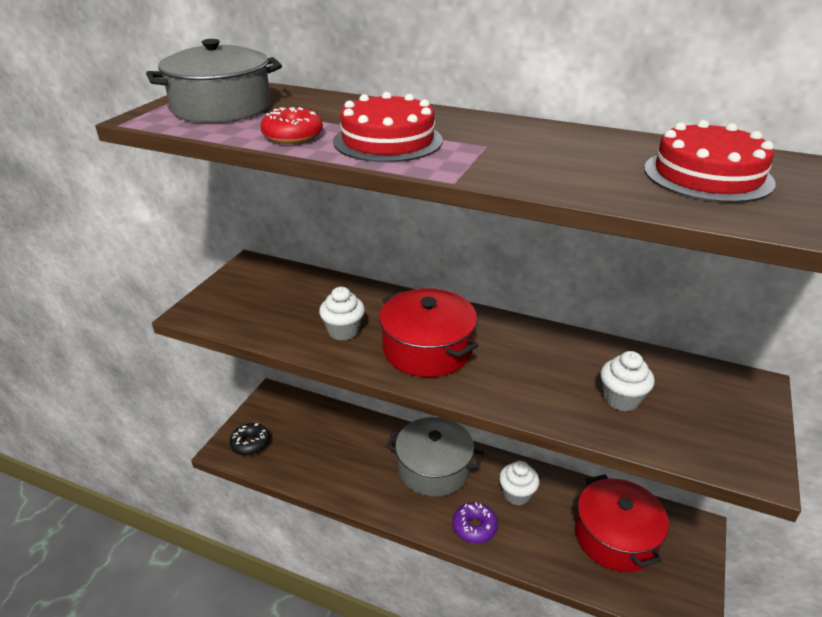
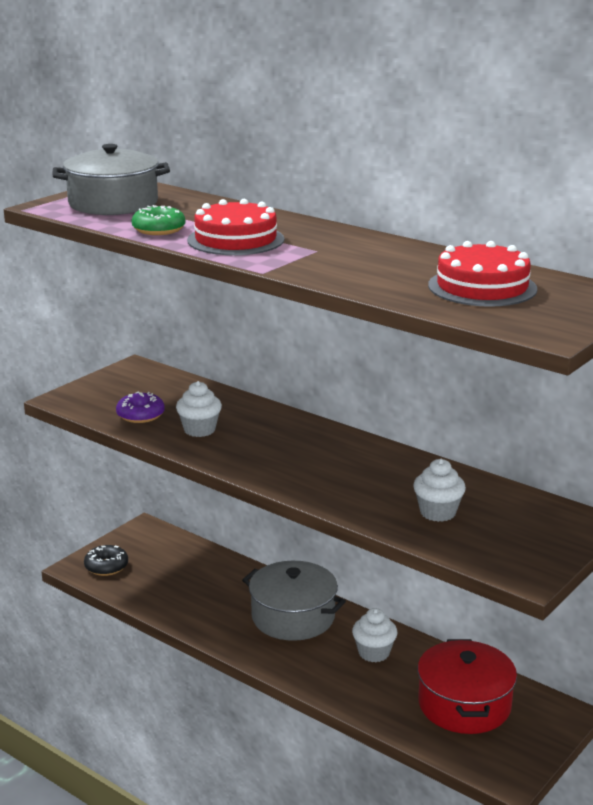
camera: 15 degrees right, 10 degrees down
red donut [260,107,323,144] -> green donut [132,205,186,235]
red pot [379,289,478,377] -> none
purple donut [452,502,498,544] -> purple donut moved to [116,392,165,423]

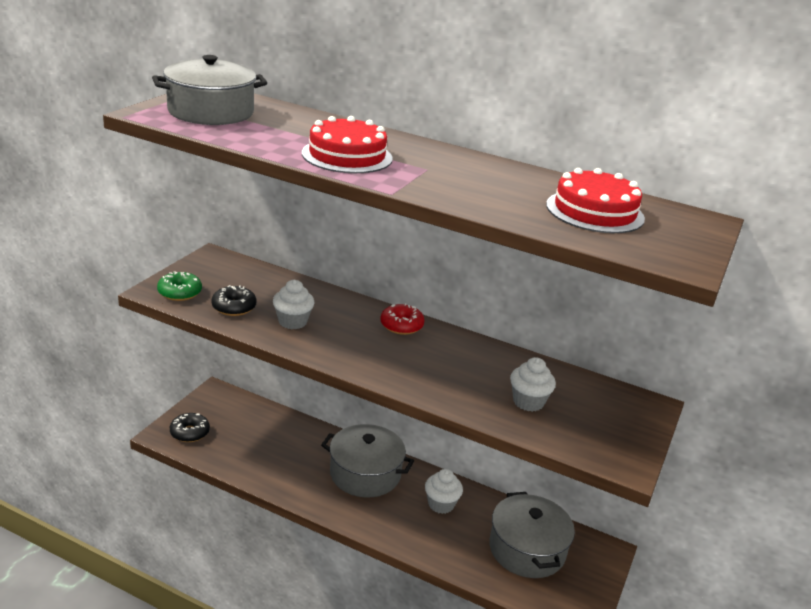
camera: 15 degrees left, 5 degrees up
purple donut [116,392,165,423] -> black donut [211,285,257,316]
green donut [132,205,186,235] -> green donut moved to [157,271,202,301]
red pot [418,639,517,734] -> grey pot [489,492,575,578]
none -> red donut [380,303,425,335]

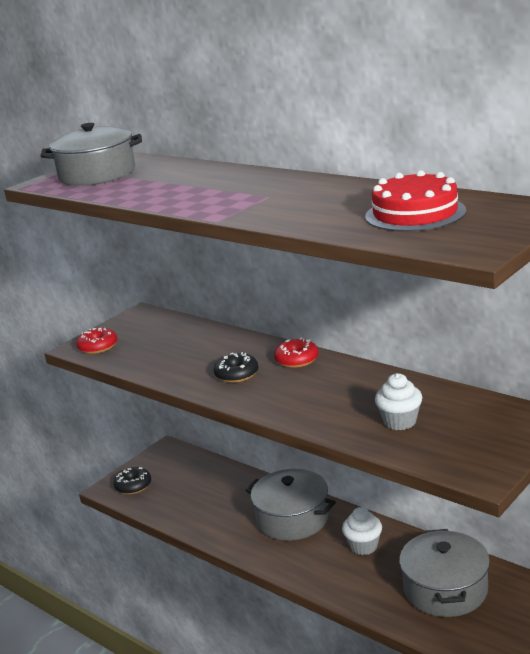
camera: 20 degrees right, 5 degrees down
green donut [157,271,202,301] -> red donut [76,328,117,354]
black donut [211,285,257,316] -> black donut moved to [214,352,258,383]
white cupcake [273,280,314,329] -> none
red cake [302,116,393,173] -> none

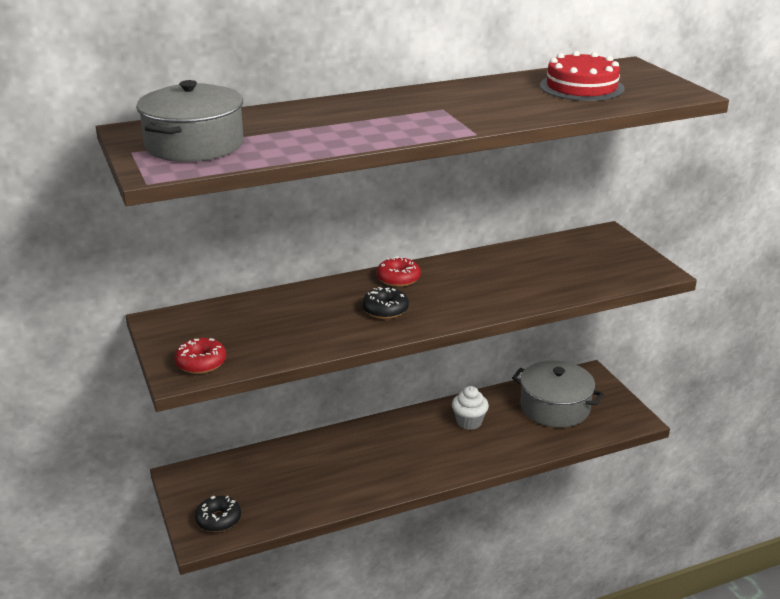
camera: 65 degrees left, 5 degrees up
grey pot [246,469,336,541] -> none
white cupcake [375,373,422,430] -> none

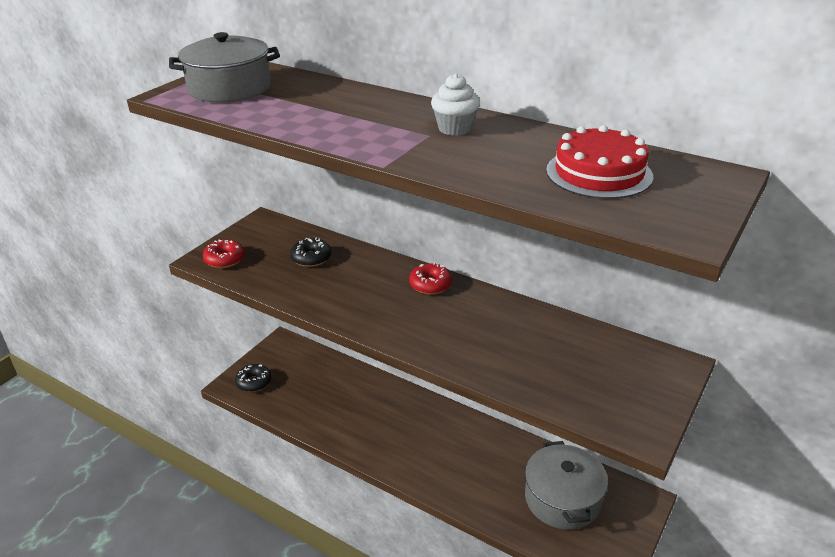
camera: 55 degrees right, 5 degrees up
black donut [362,287,409,319] -> black donut moved to [290,237,331,267]
white cupcake [452,386,489,430] -> white cupcake moved to [431,73,480,136]

